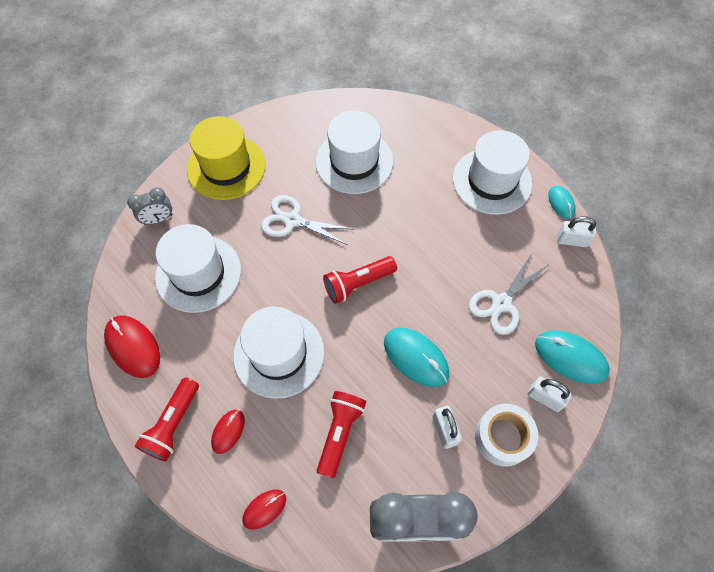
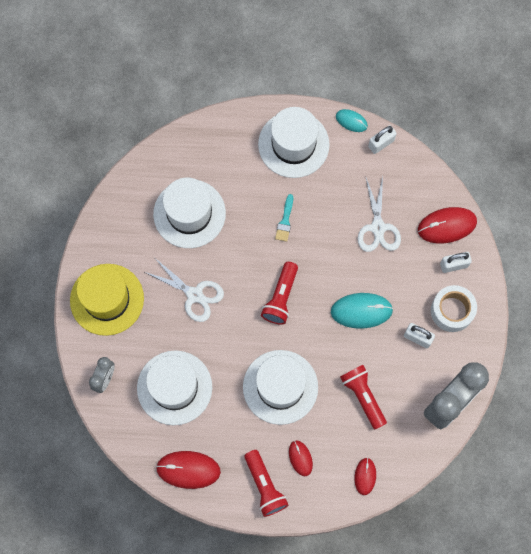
camera: 45 degrees left, 10 degrees up
white scissors [261,195,353,245] -> white scissors turned 120 degrees counterclockwise [145,258,224,322]
turquoise mouse [535,330,610,384] -> red mouse [418,207,477,243]
none -> turquoise brush [275,194,293,242]

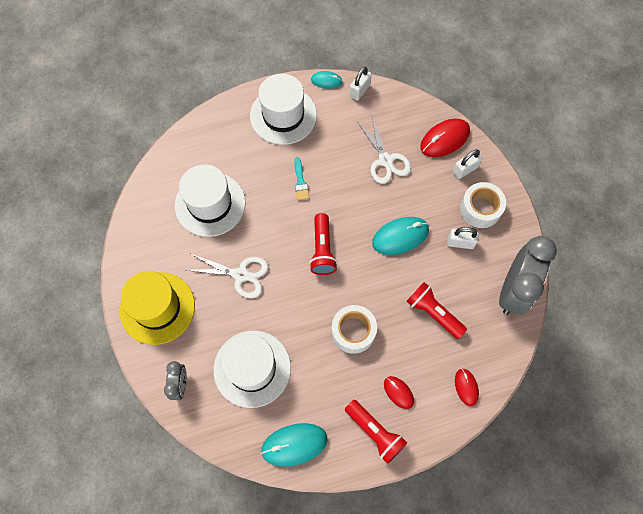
camera: 20 degrees left, 5 degrees down
red mouse [156,451,221,489] -> turquoise mouse [261,423,327,467]
white hat [243,350,318,425] -> white tape [332,305,377,354]

